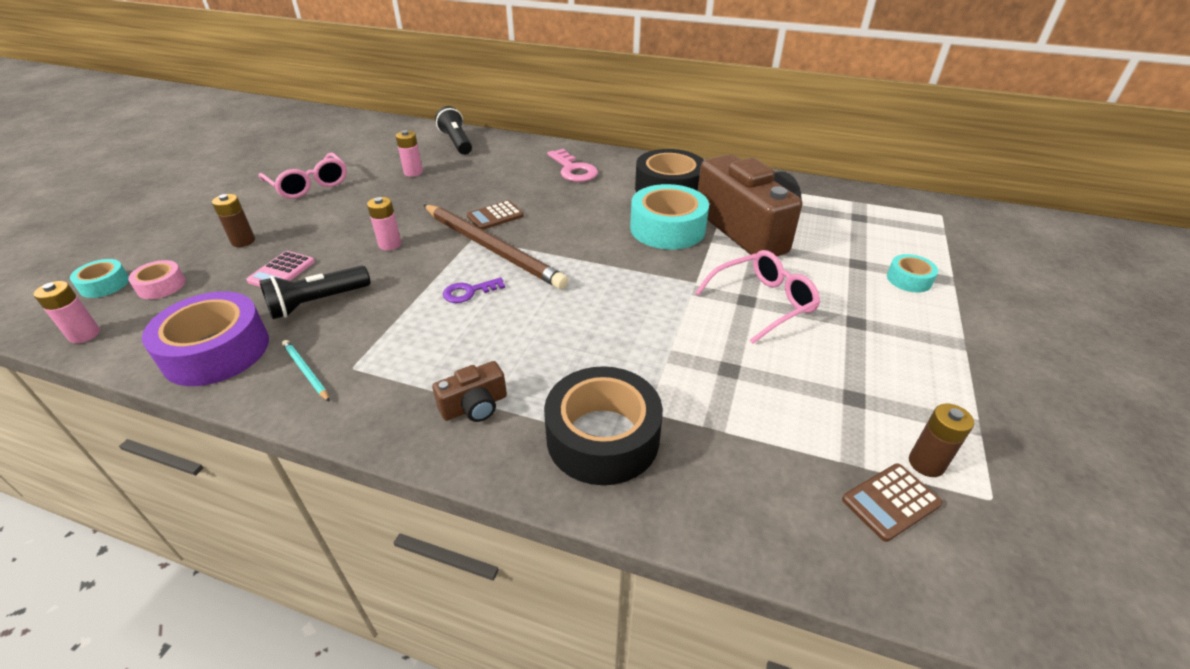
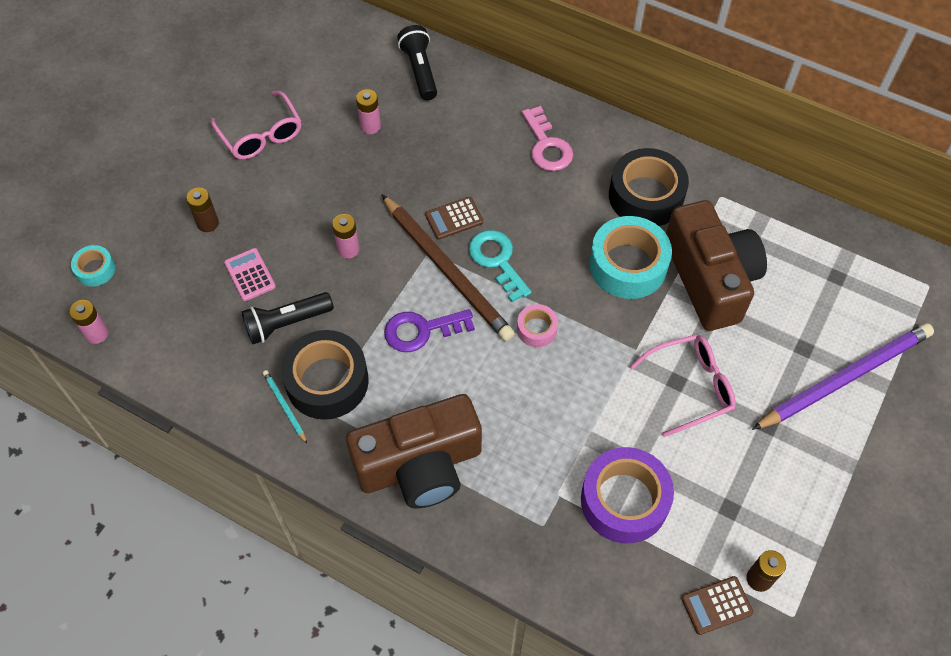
camera: 10 degrees right, 20 degrees up
pink tape [128,260,186,299] -> pink tape moved to [517,304,558,347]
purple tape [142,291,269,386] -> purple tape moved to [581,447,674,543]
pink calculator [246,251,315,287] -> pink calculator turned 120 degrees clockwise [224,248,276,301]
brown camera [432,361,507,422] -> brown camera [346,394,482,509], size x2.34
purple key [443,277,505,303] -> purple key [384,309,475,352], size x1.57
black tape [544,366,663,485] -> black tape moved to [281,330,369,420]
turquoise tape [887,254,938,292] -> purple pencil [752,323,934,430]
none -> turquoise key [469,230,532,302]

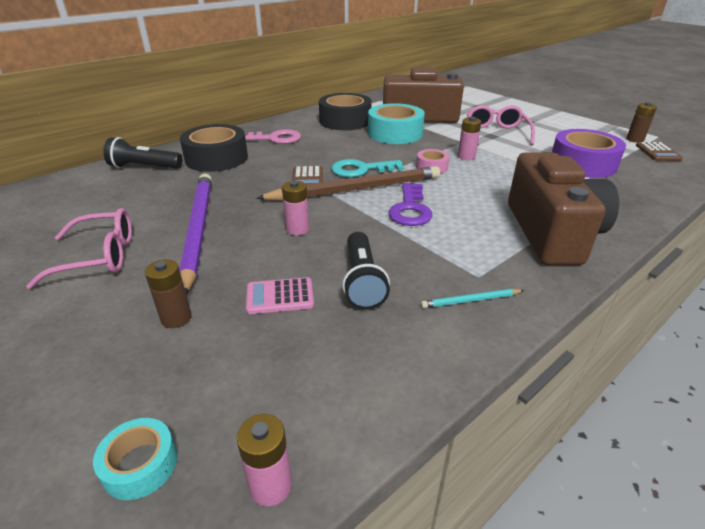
camera: 70 degrees left, 25 degrees down
black tape [281,330,369,420] -> black tape moved to [180,124,248,172]
pink battery [356,89,381,134] -> pink battery moved to [458,117,481,160]
purple pencil [752,323,934,430] -> purple pencil moved to [179,173,212,294]

